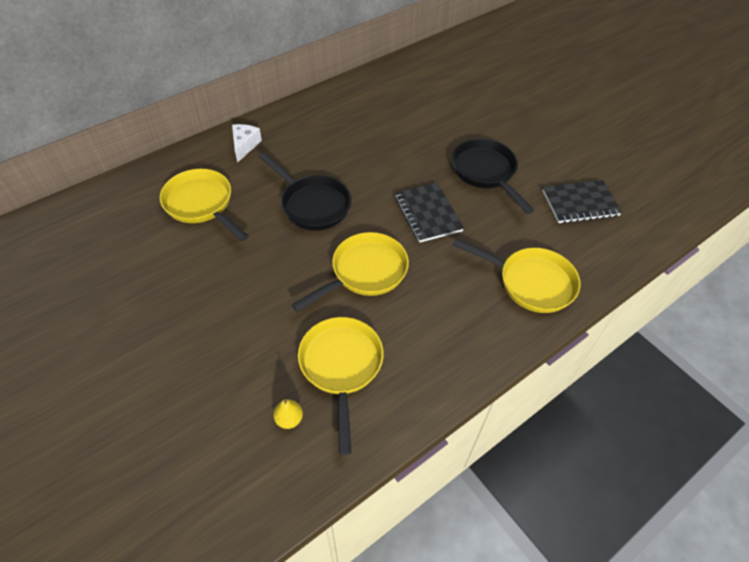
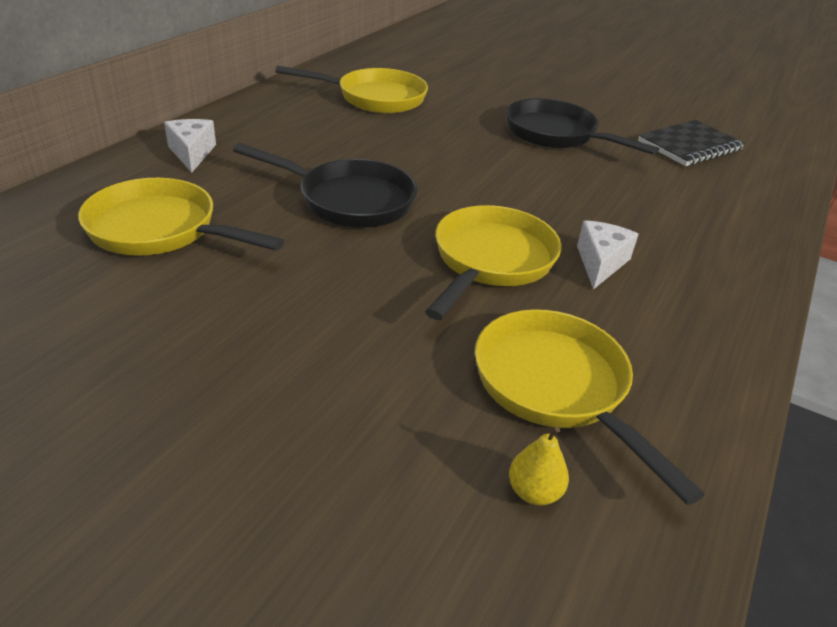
camera: 25 degrees left, 15 degrees down
black notebook [395,183,464,243] -> none
yellow pan [452,238,580,313] -> yellow pan moved to [275,66,428,113]
none -> white cheese [577,220,638,289]

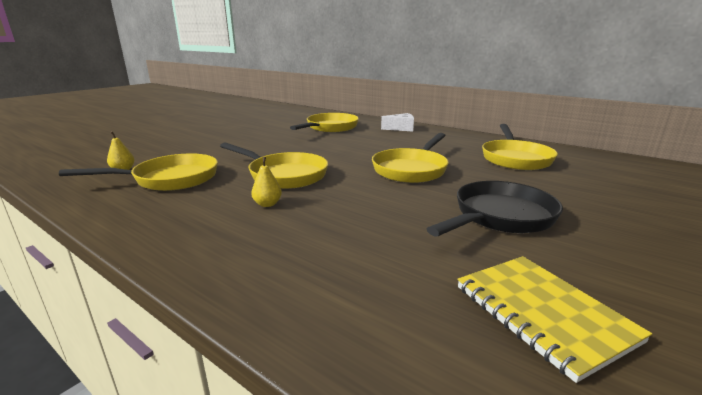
camera: 100 degrees right, 15 degrees down
black pan [233,143,417,228] -> none
white cheese [577,220,638,289] -> yellow pear [251,157,282,207]
black notebook [638,120,745,166] -> yellow notebook [457,256,652,383]
none -> yellow pan [372,133,449,183]

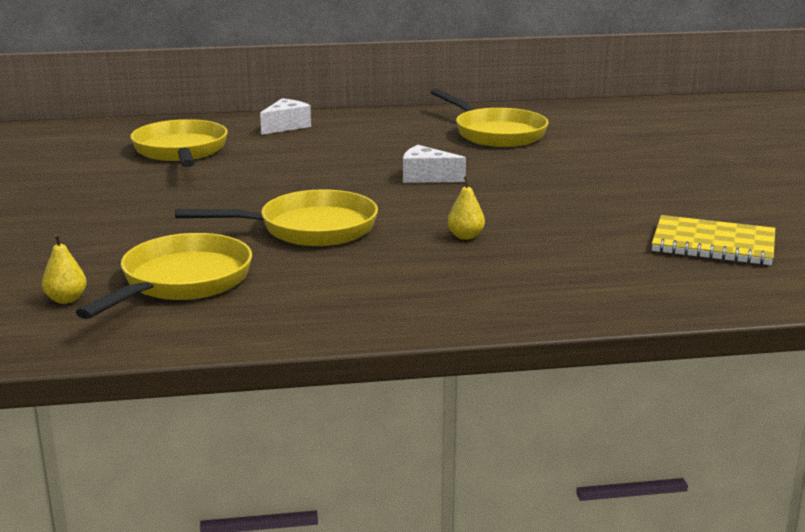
camera: 45 degrees left, 0 degrees up
yellow pear [251,157,282,207] -> yellow pear moved to [447,176,485,240]
yellow pan [372,133,449,183] -> white cheese [403,145,466,183]
black pan [427,181,563,236] -> none

